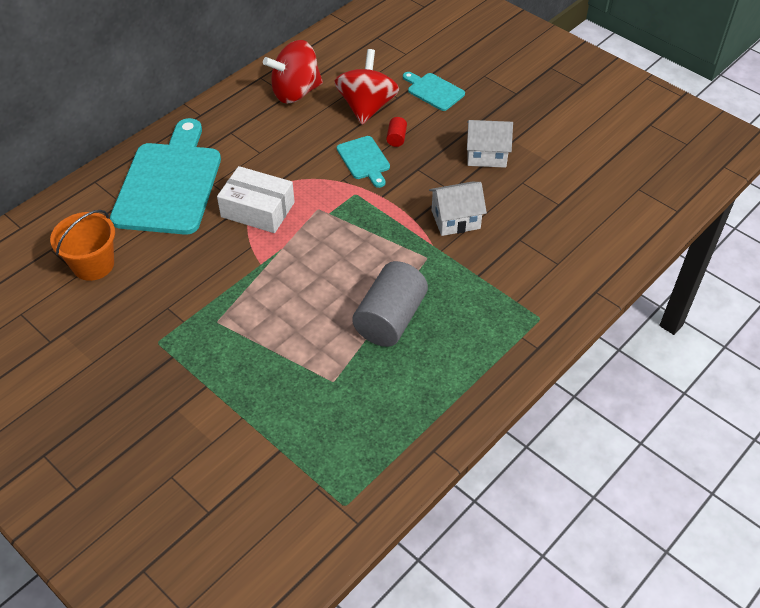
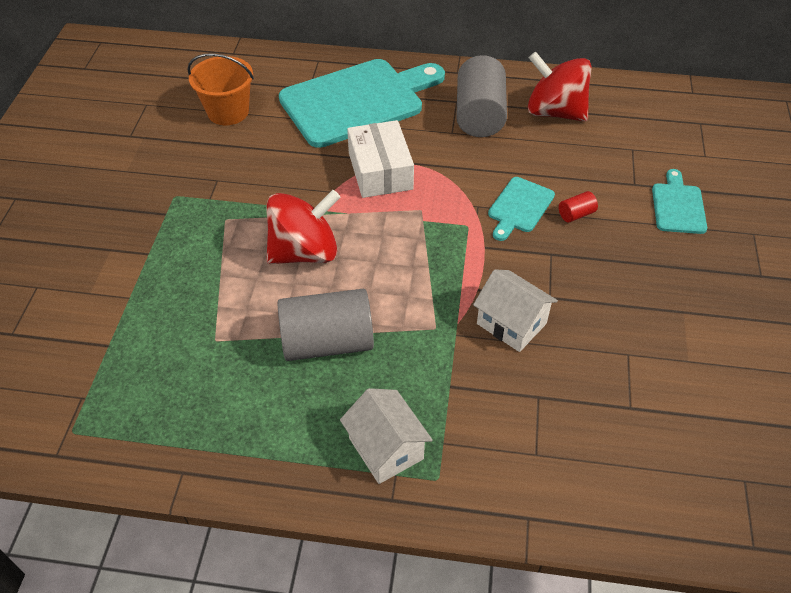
camera: 55 degrees right, 0 degrees up
red spinning top [334,49,399,125] -> red spinning top moved to [266,190,340,264]
white house [467,120,513,168] -> white house moved to [340,388,433,484]
none -> grey cylinder [456,55,507,137]

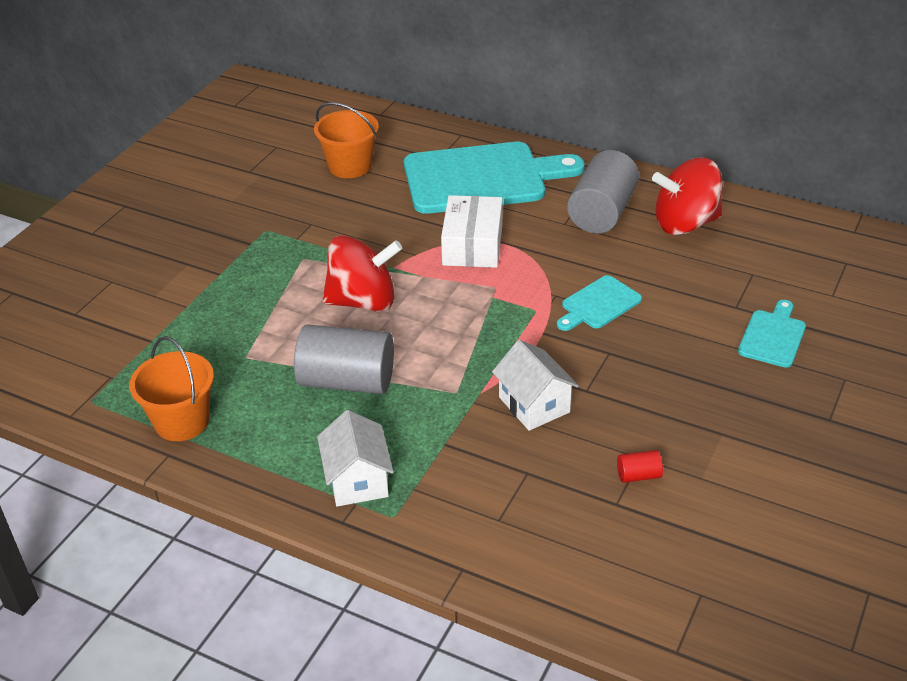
camera: 20 degrees right, 10 degrees down
red spinning top [528,51,592,122] -> red spinning top turned 60 degrees counterclockwise [652,158,723,235]
red cylinder [559,191,598,223] -> red cylinder moved to [617,450,663,483]
none -> orange bucket [129,336,214,441]

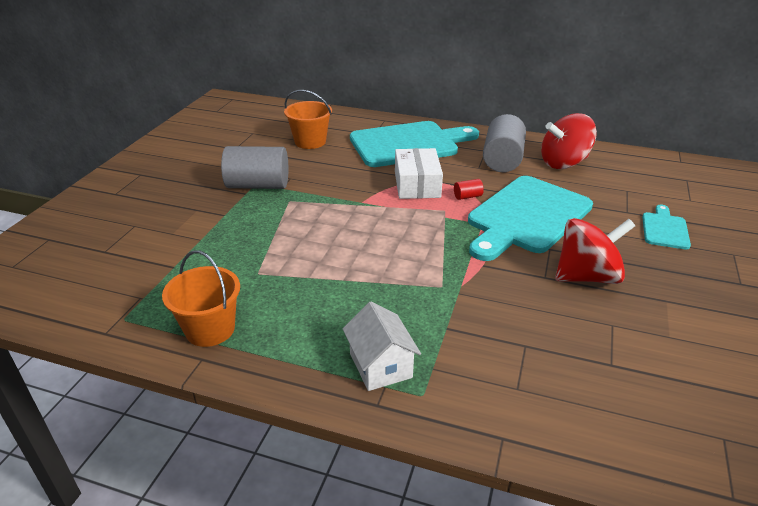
camera: 10 degrees left, 5 degrees down
grey cylinder [294,325,394,394] -> grey cylinder moved to [221,146,288,189]
red spinning top [322,235,402,312] -> red spinning top moved to [555,218,635,284]
white house [492,340,579,431] -> none
turquoise cutting board [557,275,642,331] -> turquoise cutting board [468,176,593,261], size x2.17
red cylinder [617,450,663,483] -> red cylinder moved to [454,179,484,200]

